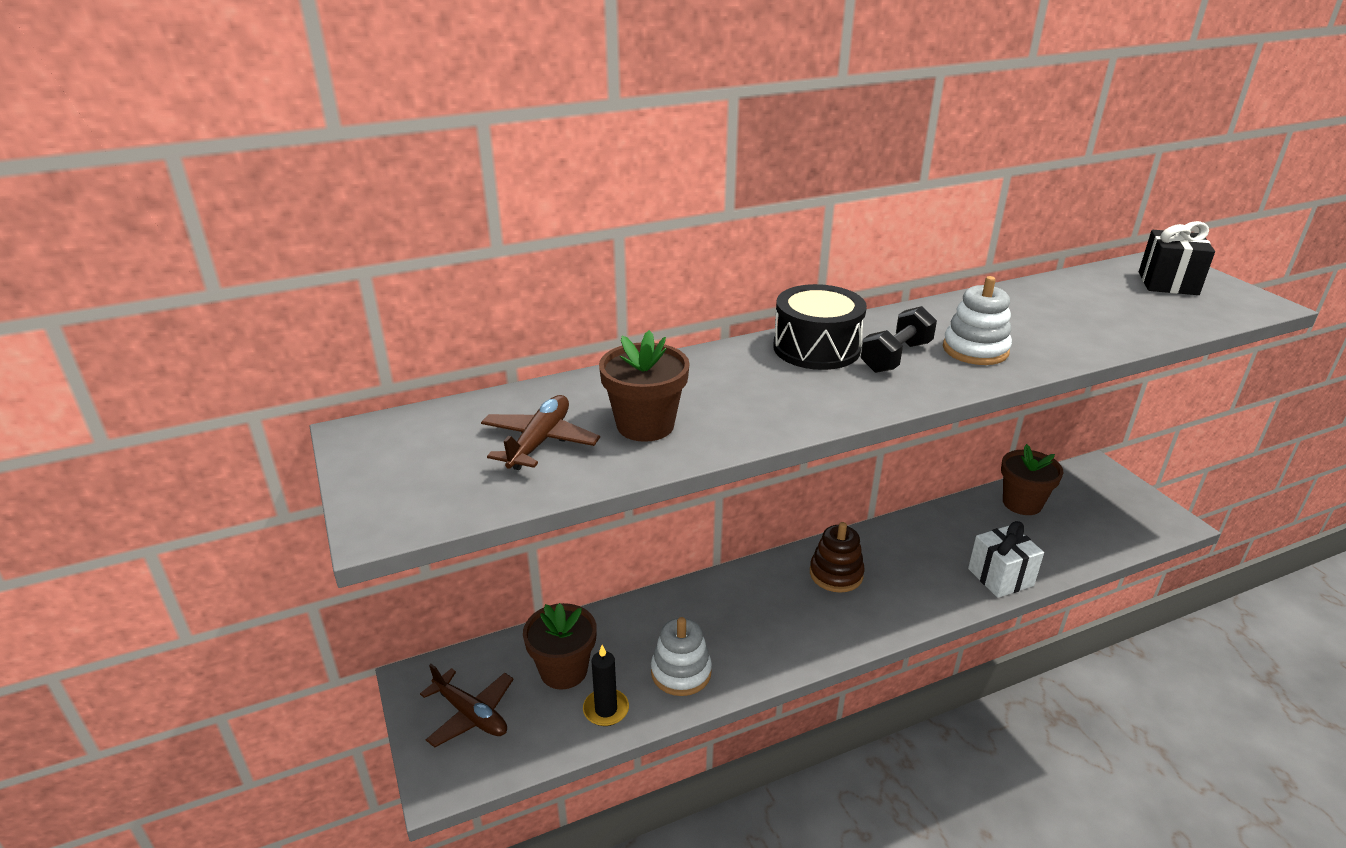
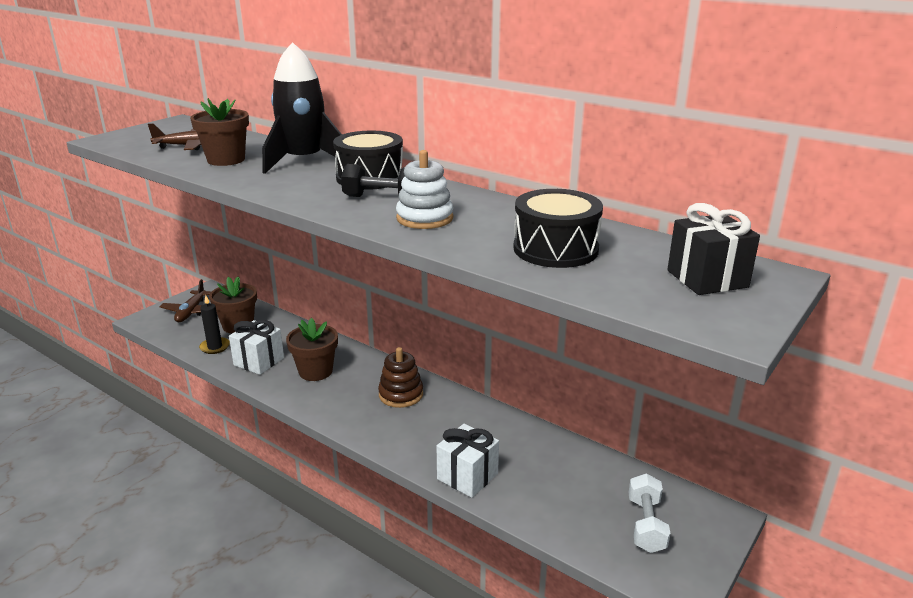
camera: 60 degrees right, 5 degrees down
white stacking toy [651,617,712,696] -> white gift [229,320,284,375]
brown flower pot [1001,444,1063,515] -> brown flower pot moved to [286,318,338,381]
none -> black rocket [262,42,342,174]
none -> black drum [513,189,603,268]
none -> white dumbbell [629,473,670,553]

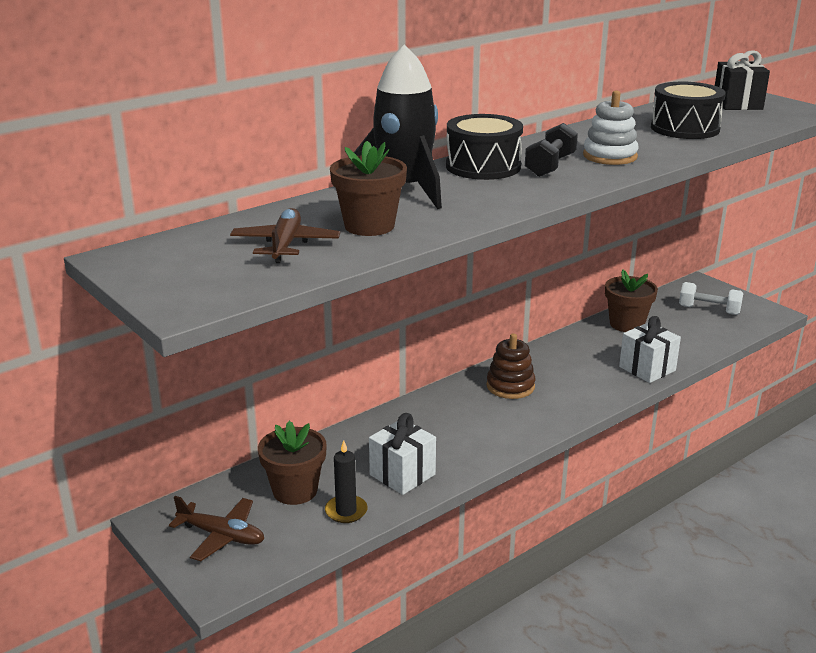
camera: 75 degrees left, 0 degrees up
brown flower pot [286,318,338,381] -> brown flower pot moved to [605,270,658,332]

